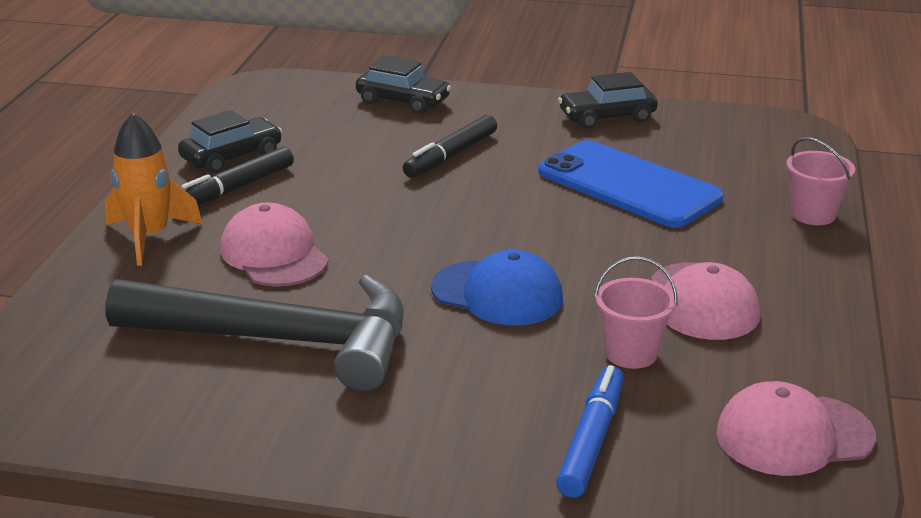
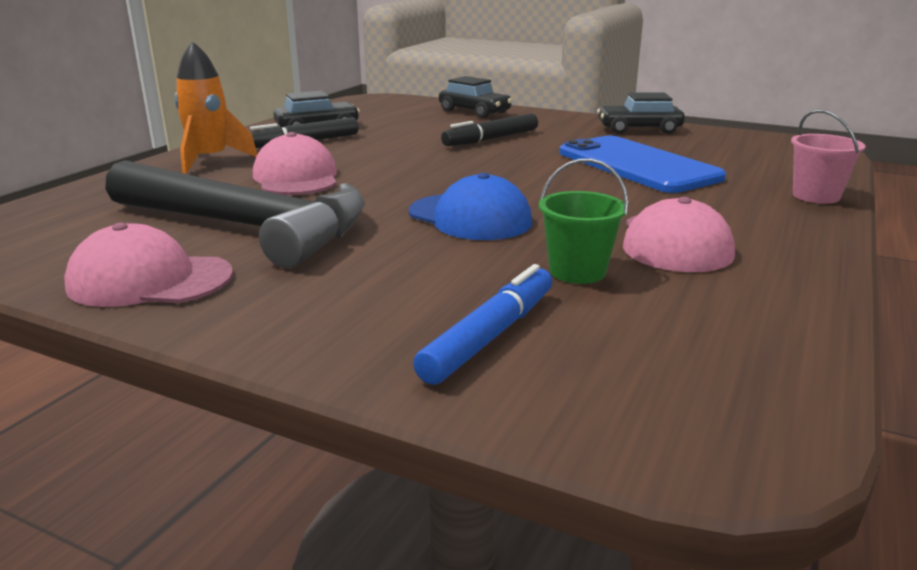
camera: 15 degrees right, 5 degrees down
pink bucket [594,256,678,369] -> green bucket [539,158,629,284]
pink cap [716,381,876,476] -> pink cap moved to [64,223,233,307]

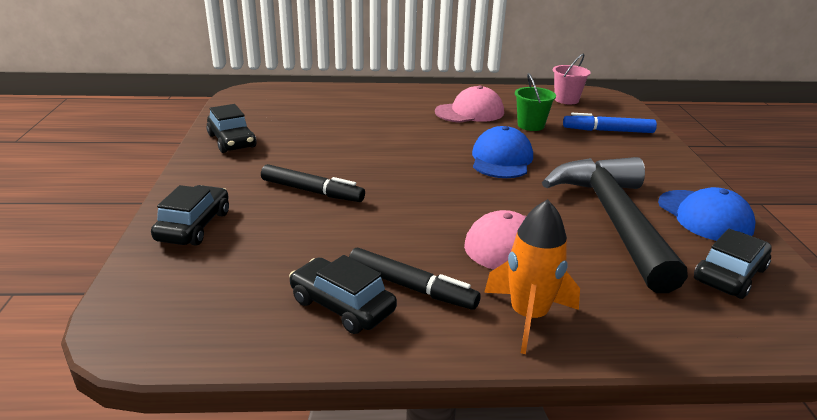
camera: 120 degrees left, 5 degrees up
pink cap [64,223,233,307] -> blue cap [658,187,755,241]
blue phone [559,136,726,193] -> none
pink bucket [791,109,866,204] -> pink bucket moved to [553,54,591,104]
none -> black car [694,229,772,299]

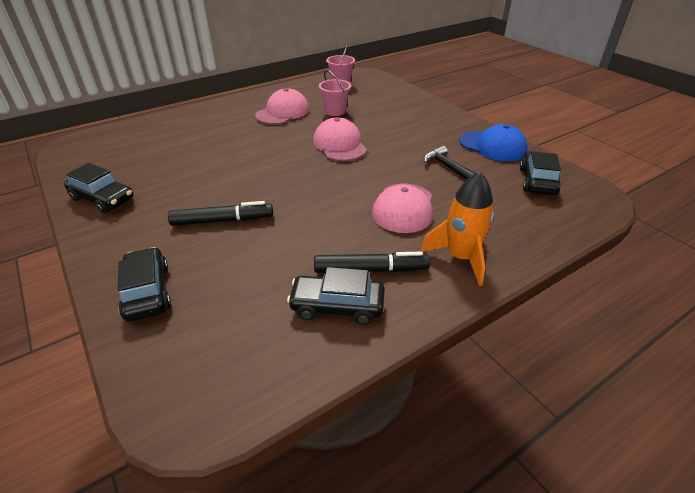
camera: 30 degrees left, 10 degrees up
blue cap [472,126,533,178] -> pink cap [313,117,367,161]
green bucket [515,73,556,131] -> pink bucket [319,70,351,116]
black hammer [542,157,688,293] -> black hammer [424,146,476,180], size x0.41
blue marker [563,113,657,133] -> none

